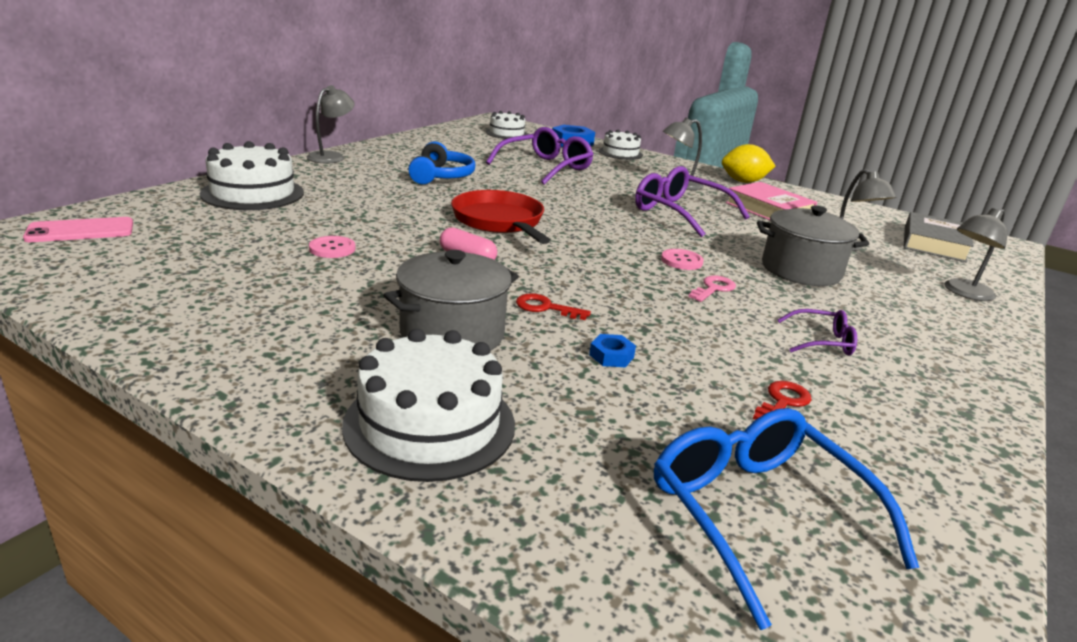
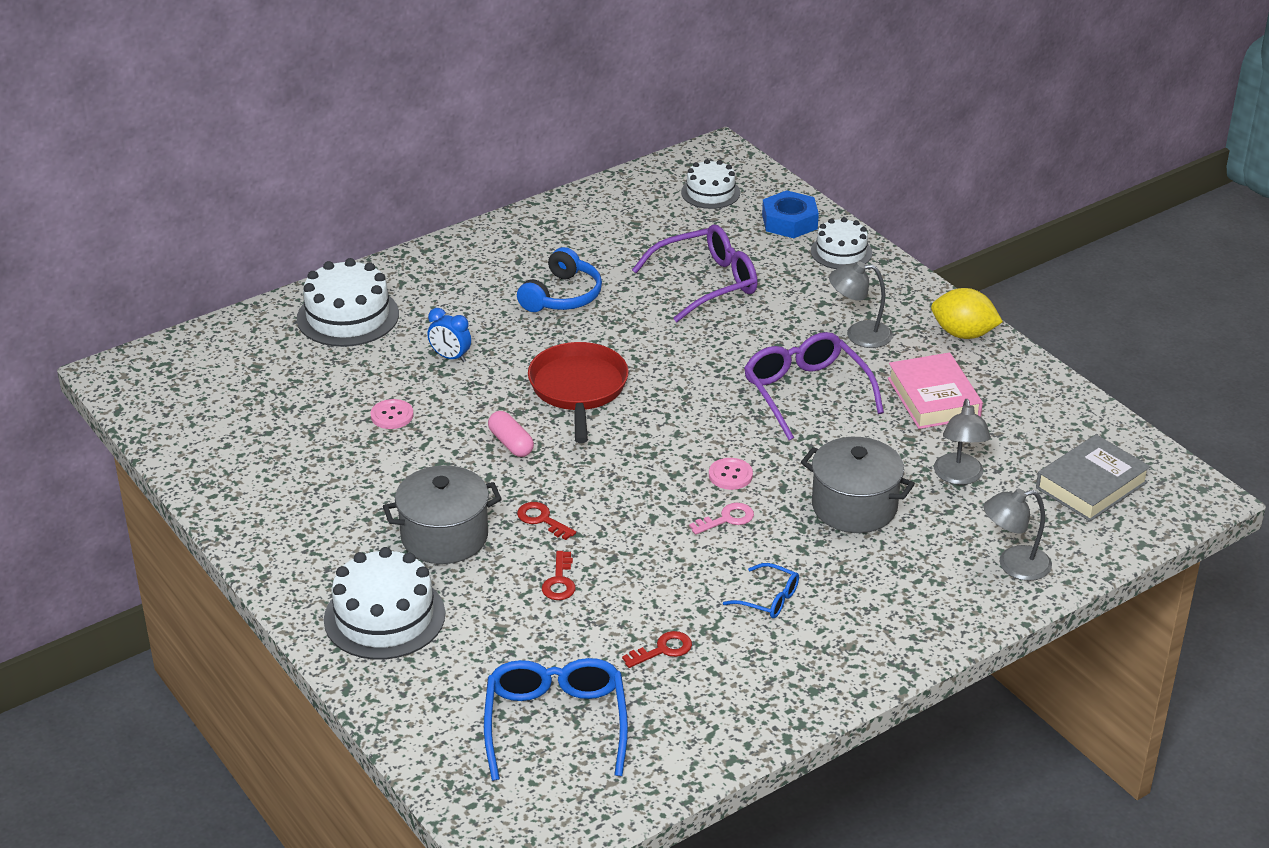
camera: 25 degrees right, 10 degrees up
pink phone [23,217,133,242] -> none
grey lamp [307,85,355,163] -> none
blue nut [589,334,636,367] -> red key [542,551,576,600]
purple glasses [778,309,857,355] -> blue glasses [723,563,799,618]
none -> blue clock [427,308,471,362]

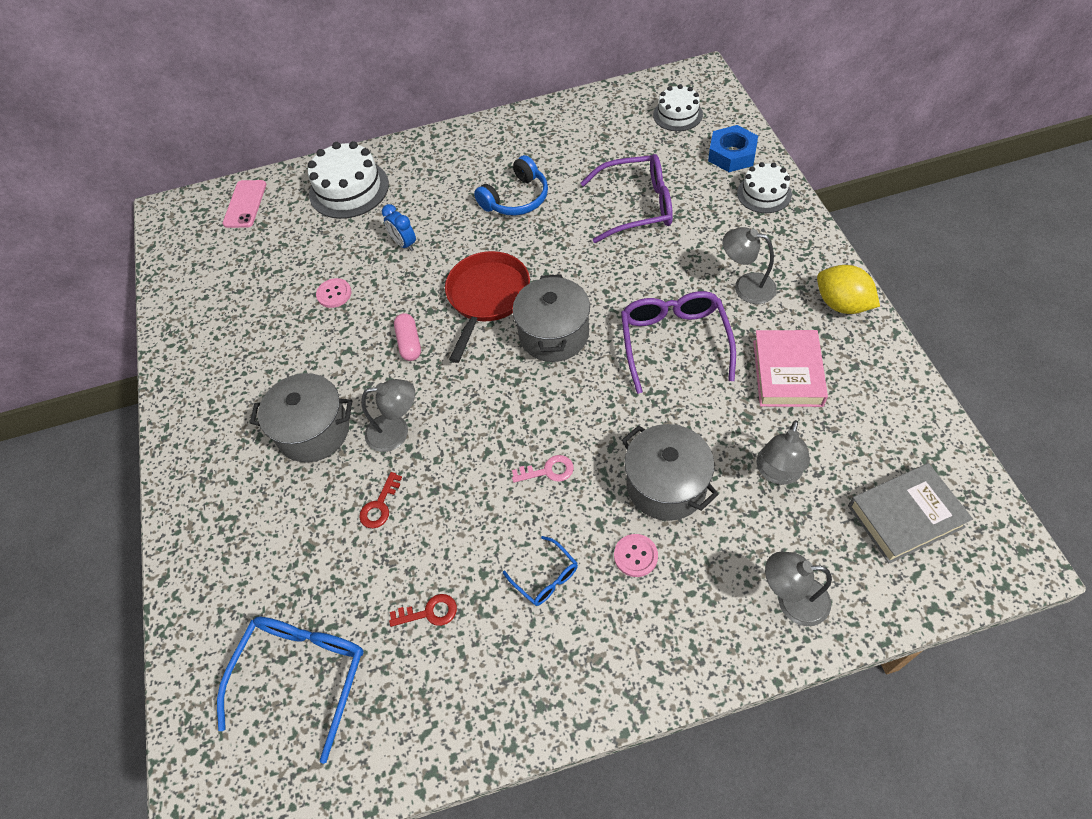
camera: 25 degrees right, 20 degrees up
white cake [324,547,445,660] -> none
red key [517,502,576,540] -> grey lamp [361,379,415,452]
pink button [709,458,753,490] -> pink button moved to [614,534,658,577]
none -> pink phone [222,180,266,228]
none -> grey pot [513,275,590,362]

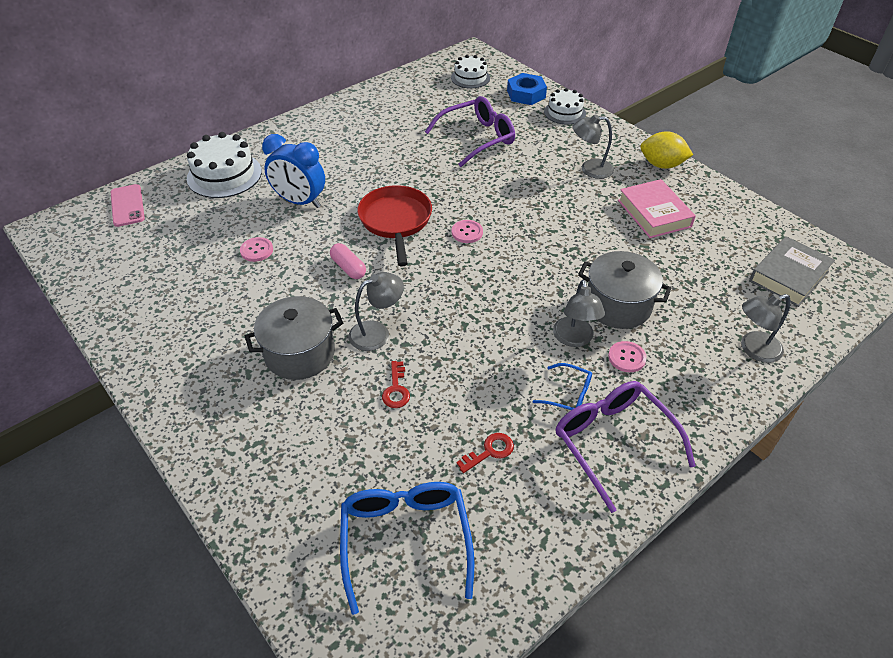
camera: 30 degrees left, 10 degrees down
blue clock [382,204,416,251] -> blue clock [262,134,325,208], size x1.80
blue headphones [474,155,548,216] -> none
pink key [512,455,574,483] -> none
grey pot [513,275,590,362] -> pink button [452,220,483,243]
purple glasses [621,291,736,394] -> purple glasses moved to [556,381,696,513]
grey lamp [756,420,810,485] -> grey lamp moved to [553,280,605,347]

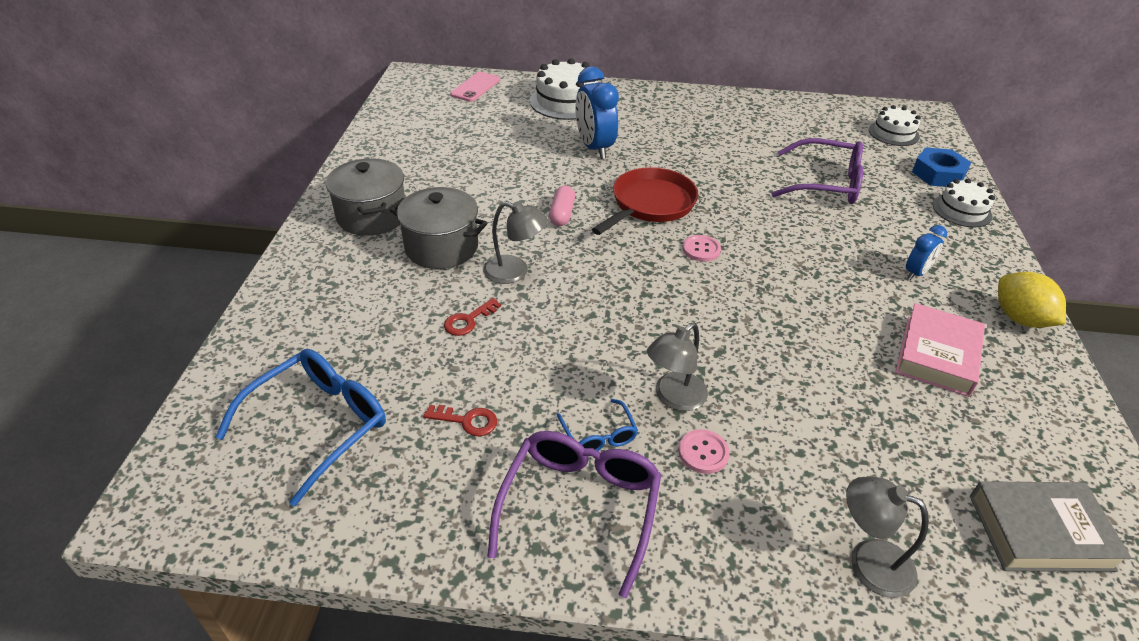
camera: 45 degrees right, 5 degrees down
pink button [240,237,273,262] -> none
grey lamp [572,115,614,179] -> blue clock [906,225,947,280]
grey pot [578,251,671,329] -> grey pot moved to [326,158,405,236]

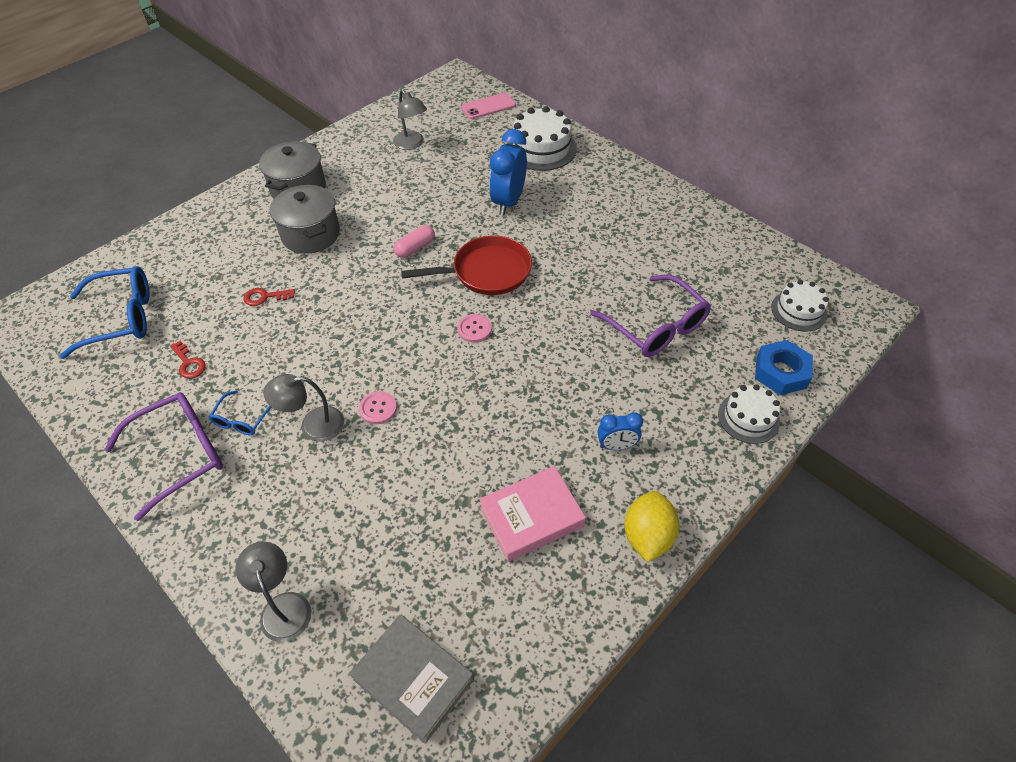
camera: 40 degrees right, 10 degrees up
grey lamp [483,201,548,284] -> grey lamp moved to [393,90,427,150]
pink button [678,429,730,474] -> pink button moved to [359,391,397,424]

